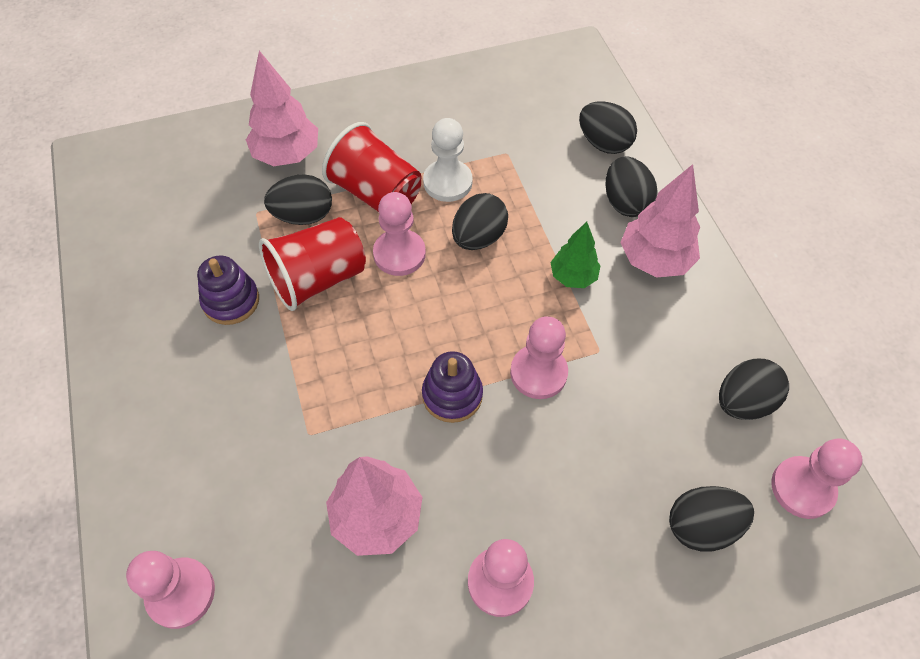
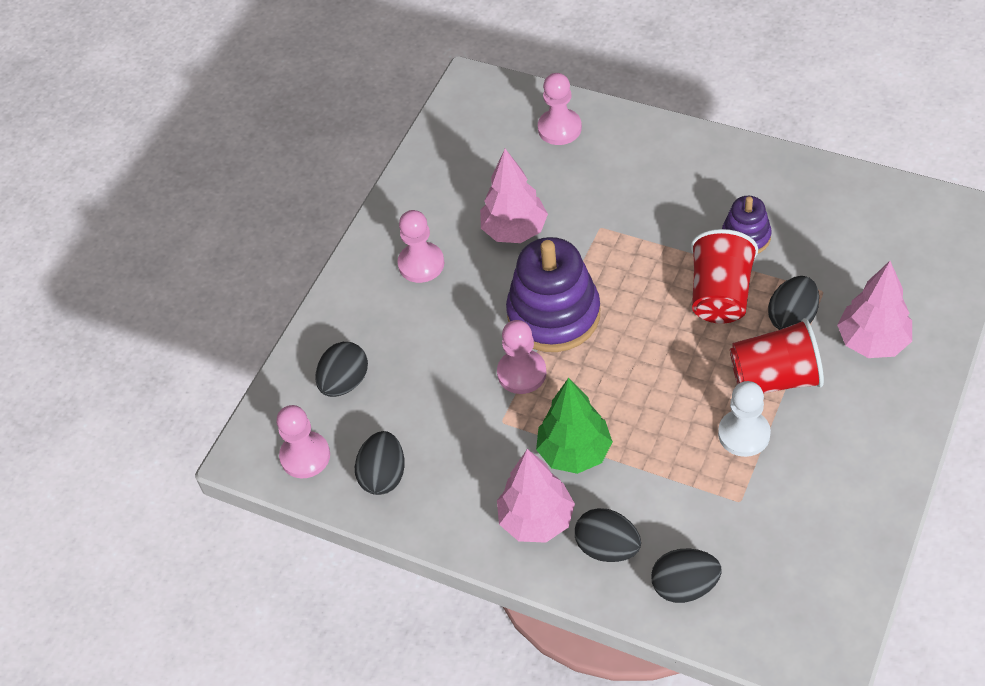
camera: 140 degrees right, 5 degrees down
pink pawn [373,192,426,276] -> none
purple stacking toy [422,351,483,423] -> purple stacking toy [506,237,600,352], size x1.86
black egg [452,193,508,250] -> none
green tree [550,222,600,288] -> green tree [536,378,613,474], size x1.58

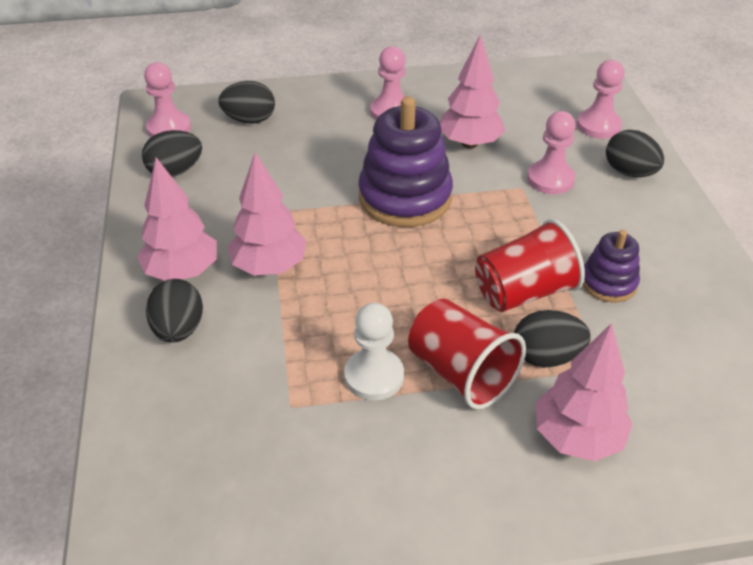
camera: 50 degrees right, 10 degrees down
pink pawn [497,320,546,394] -> pink pawn moved to [527,111,576,194]
green tree [536,378,613,474] -> pink tree [228,152,307,276]
black egg [651,548,722,603] -> black egg moved to [606,130,664,177]

